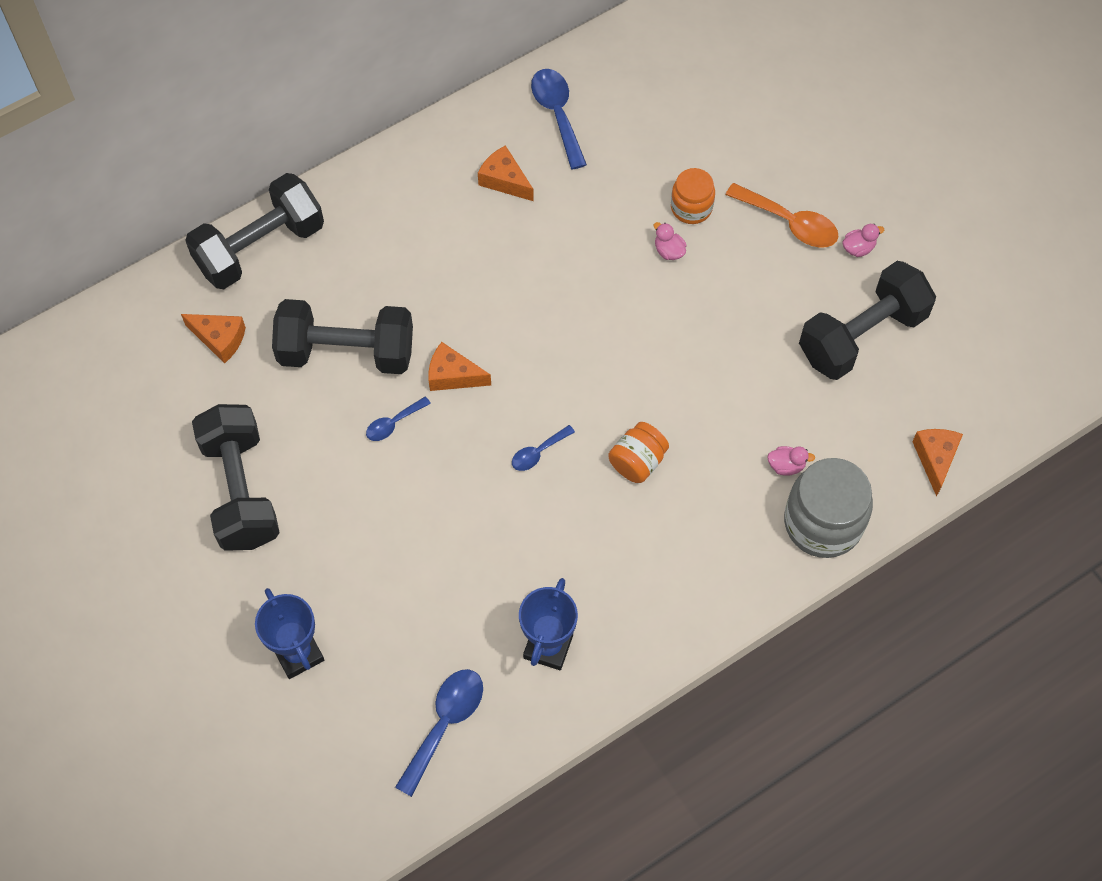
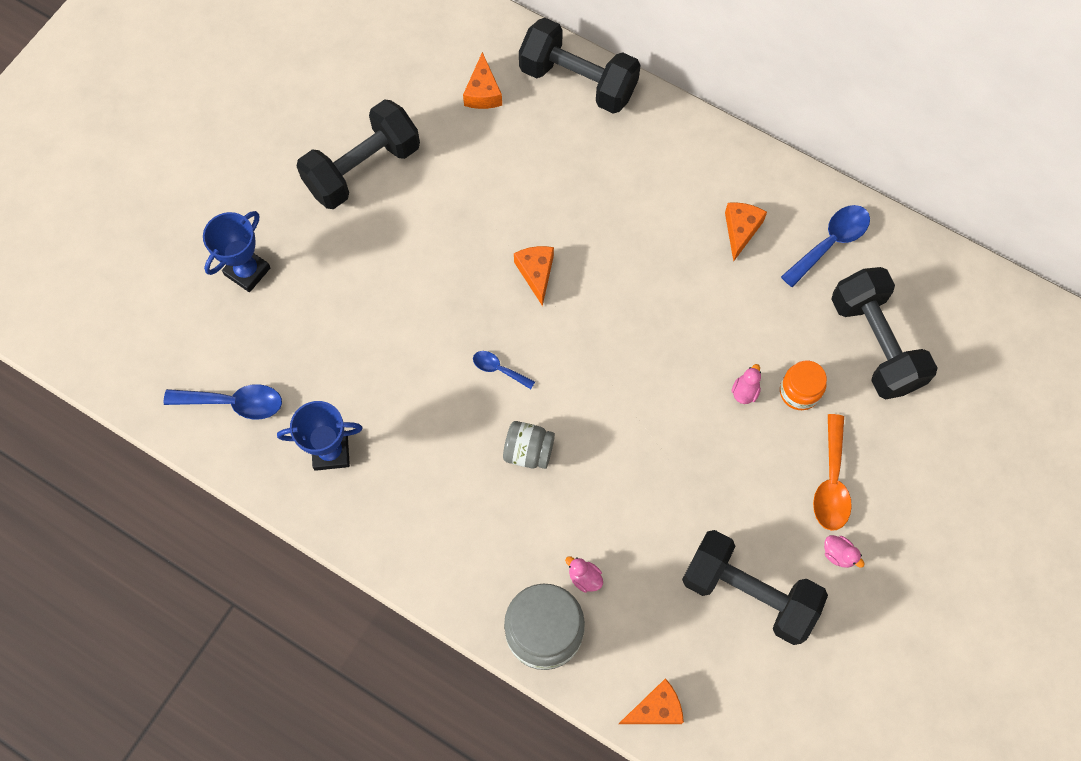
camera: 65 degrees right, 5 degrees up
black dumbbell [272,299,413,374] -> black dumbbell moved to [831,267,938,399]
blue spoon [366,396,431,441] -> none
orange jar [608,422,669,483] -> grey jar [503,421,555,469]
pink duck [767,446,815,476] -> pink duck turned 150 degrees clockwise [565,556,603,593]

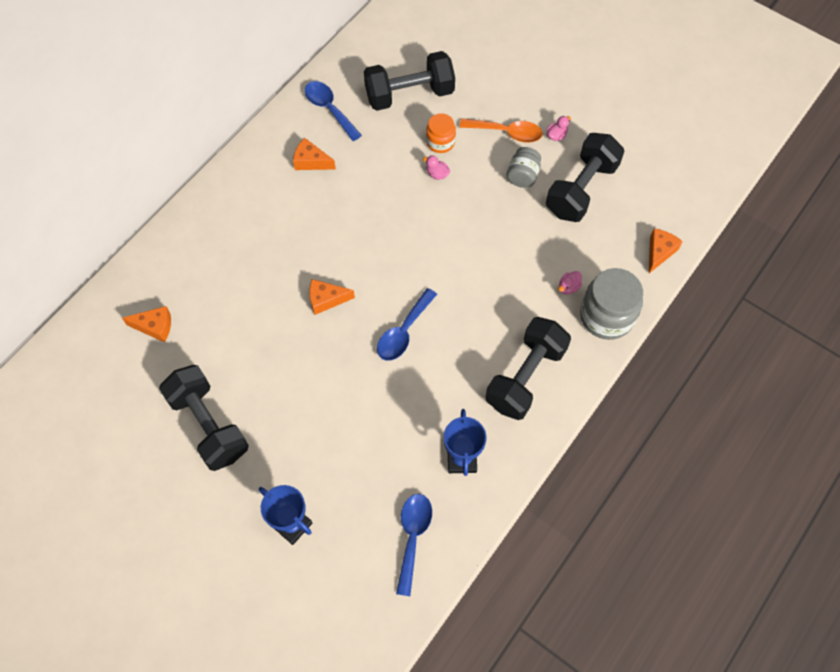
camera: 85 degrees left, 5 degrees down
blue spoon [473,351,535,389] -> blue spoon [377,288,437,361], size x1.76
grey jar [503,421,555,469] -> grey jar moved to [507,147,541,188]
black dumbbell [519,18,641,114] -> black dumbbell moved to [486,317,571,420]
orange cheese [619,678,684,724] -> orange cheese turned 45 degrees clockwise [649,229,683,273]

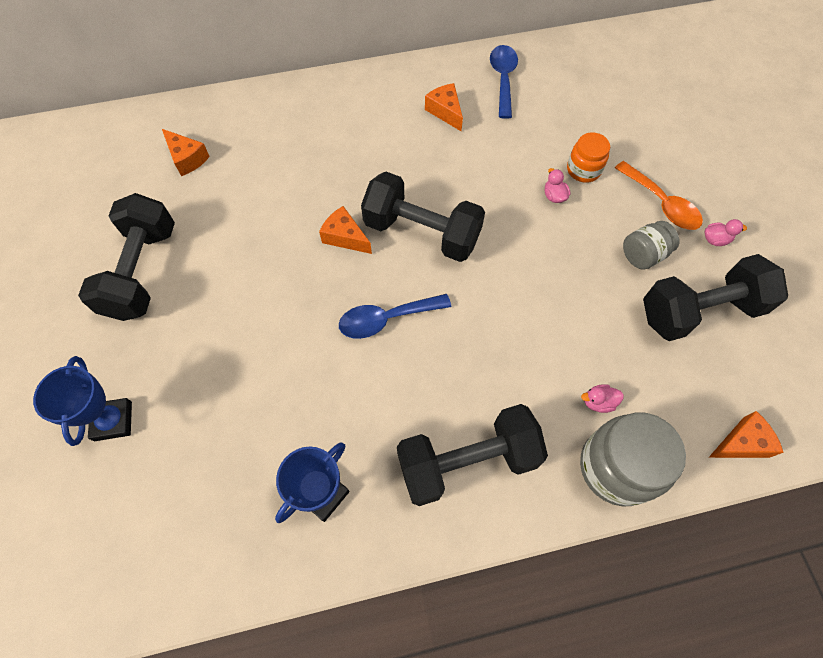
camera: 40 degrees right, 0 degrees up
black dumbbell [364,51,455,111] -> black dumbbell moved to [361,172,485,262]
blue spoon [396,494,432,596] -> none

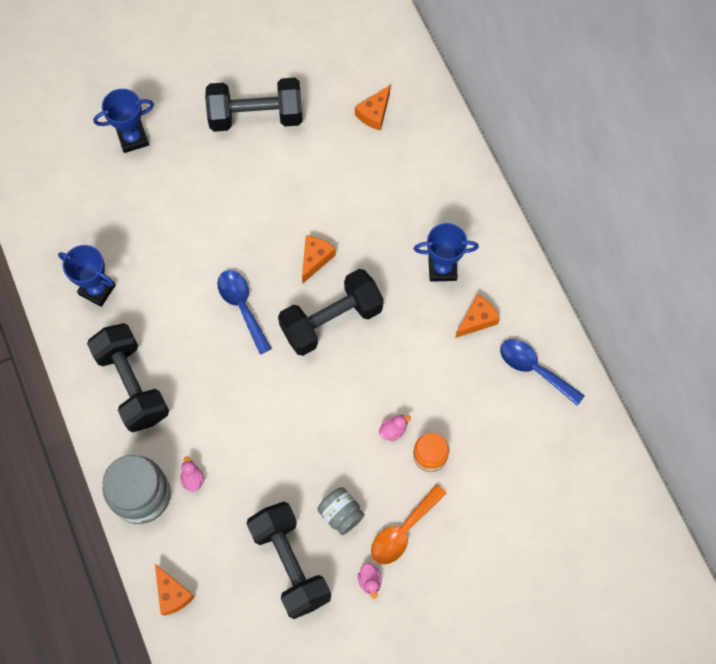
camera: 80 degrees right, 5 degrees up
black dumbbell [361,172,485,262] -> black dumbbell turned 45 degrees clockwise [278,269,384,356]
blue spoon [490,45,518,119] -> blue spoon turned 135 degrees counterclockwise [500,339,585,406]
none -> blue trophy [414,223,479,282]

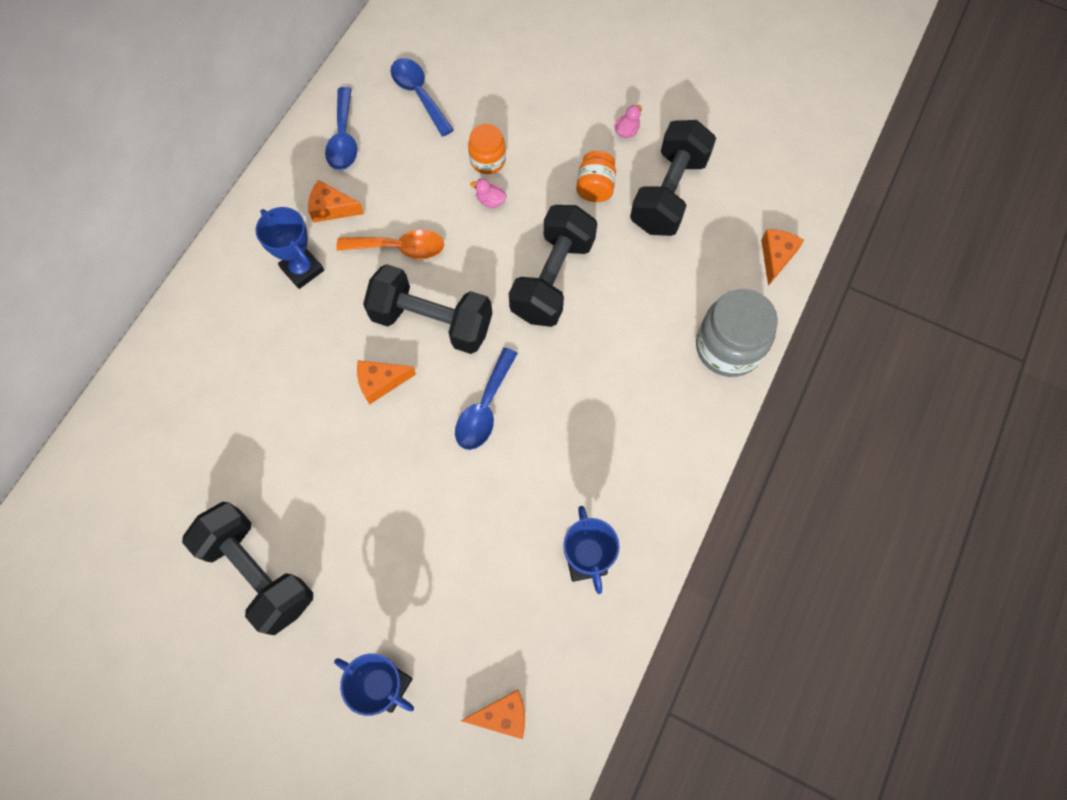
camera: 130 degrees left, 0 degrees up
black dumbbell [87,323,169,432] -> black dumbbell moved to [509,205,597,327]
pink duck [180,457,204,492] -> none
grey jar [318,487,365,535] -> orange jar [576,151,616,202]
orange cheese [355,85,390,130] -> orange cheese moved to [461,690,525,739]
orange spoon [371,484,447,565] -> orange spoon moved to [336,230,444,259]
none -> blue spoon [391,58,454,136]

